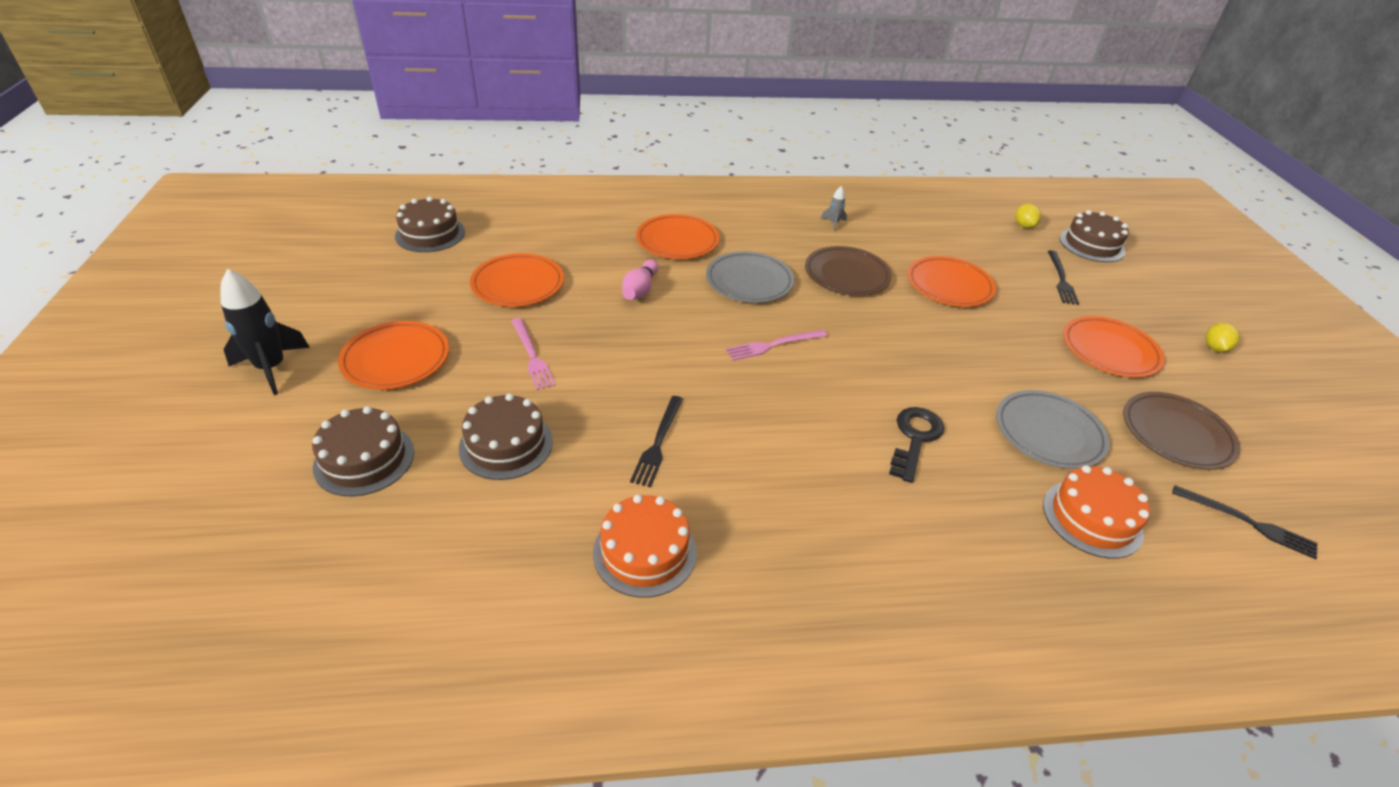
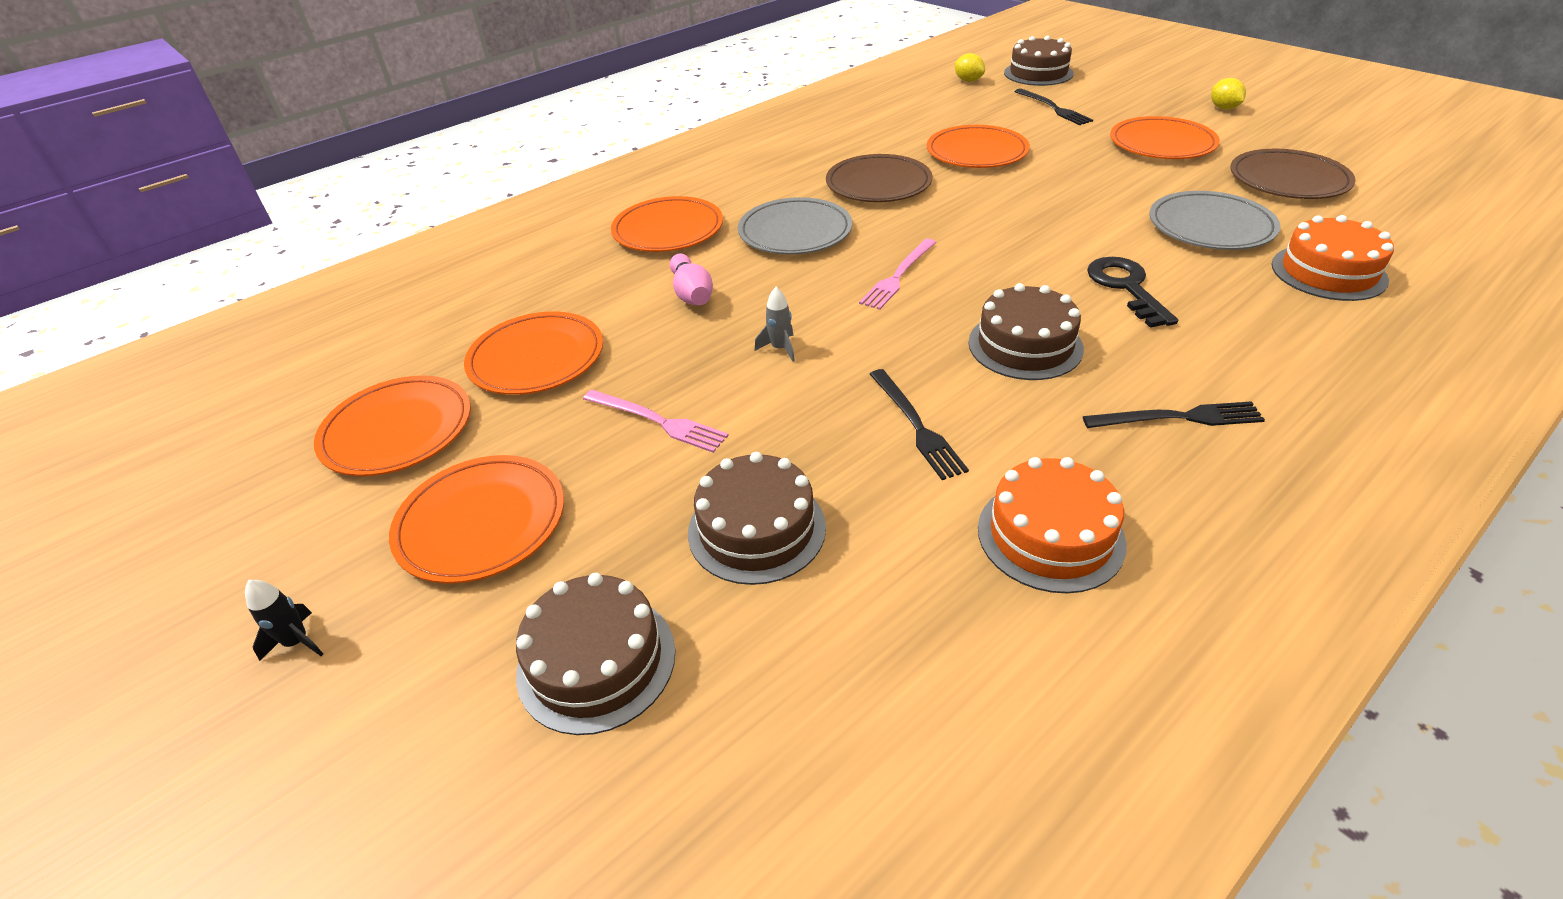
camera: 30 degrees left, 0 degrees up
black rocket [221,269,310,395] -> black rocket [245,580,323,661], size x0.47
brown cake [395,197,465,252] -> brown cake moved to [968,283,1084,380]
grey rocket [821,186,847,231] -> grey rocket moved to [755,287,795,362]
black fork [1172,485,1318,559] -> black fork moved to [1083,401,1265,428]
none -> orange plate [314,376,471,476]

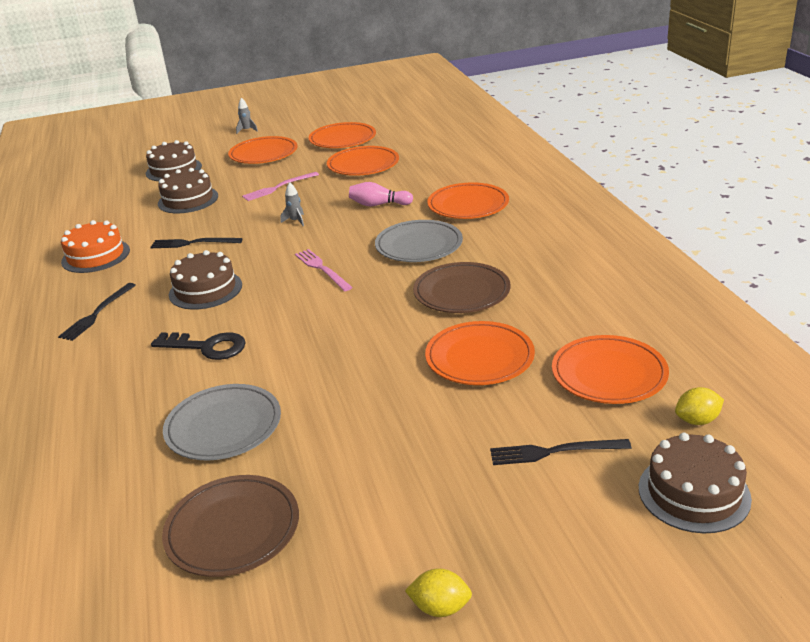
camera: 115 degrees right, 10 degrees down
black rocket [245,580,323,661] -> grey rocket [236,98,258,134]
orange plate [1110,116,1220,159] -> orange plate moved to [552,335,669,404]
orange cake [1272,215,1394,301] -> none

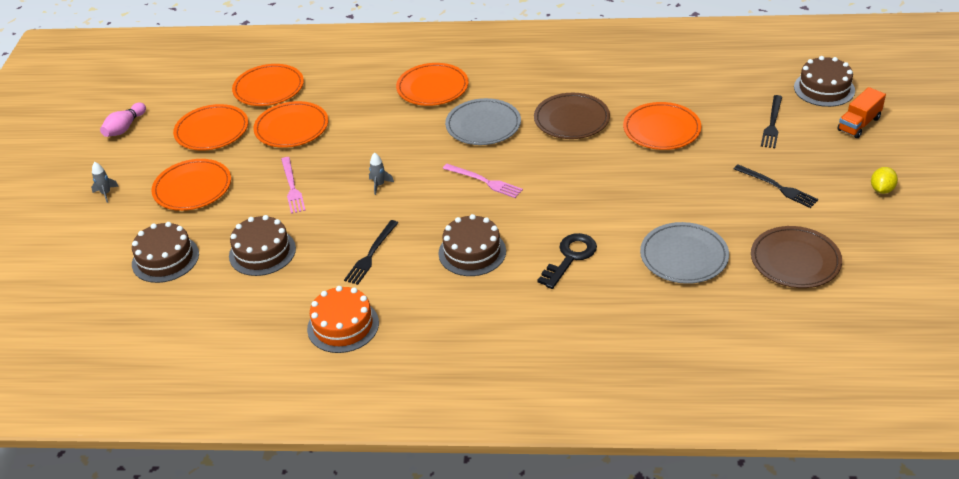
camera: 70 degrees left, 10 degrees up
black fork [58,283,136,341] -> black fork moved to [734,164,818,208]
pink fork [295,249,353,291] -> pink fork turned 135 degrees counterclockwise [443,164,523,198]
pink bowling pin [349,182,413,206] -> pink bowling pin moved to [100,103,146,137]
orange plate [552,335,669,404] -> orange plate moved to [232,64,304,106]
yellow lemon [675,387,724,425] -> none
none -> orange truck [837,87,886,138]

